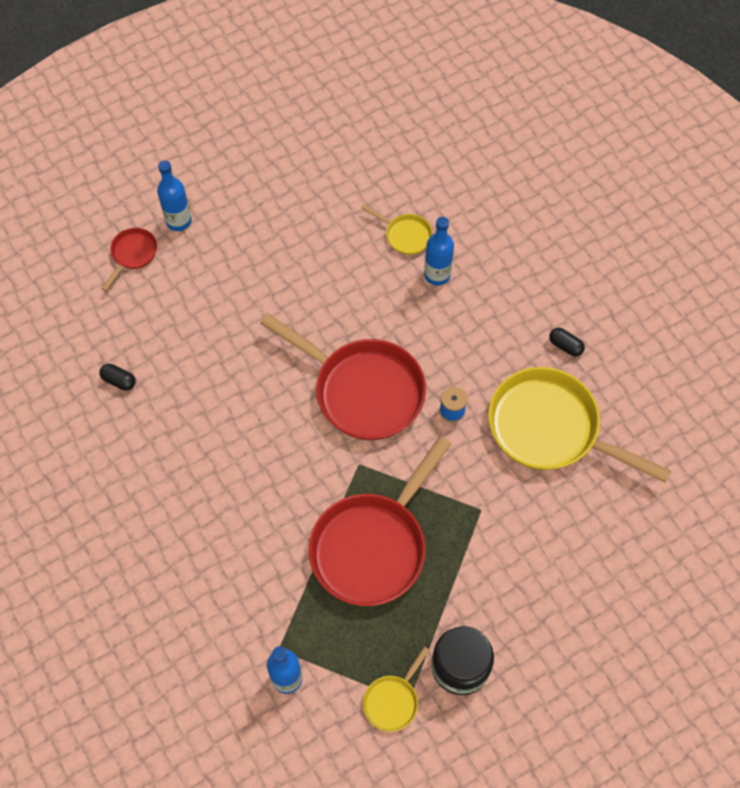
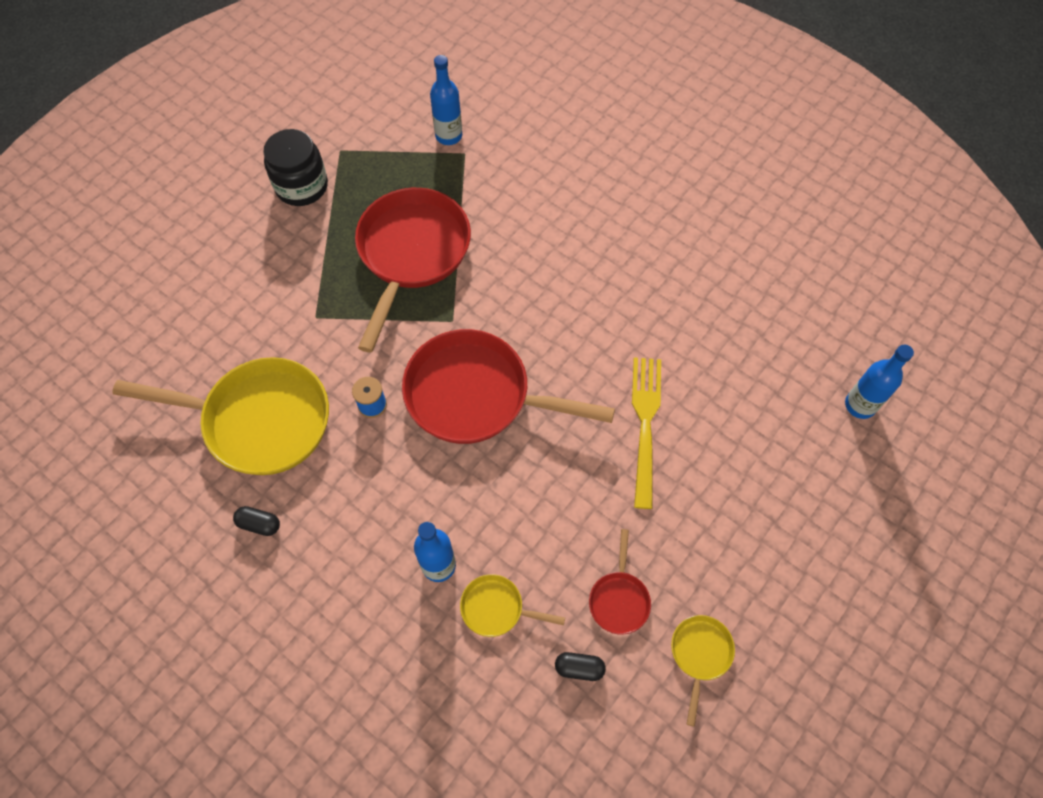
camera: 160 degrees right, 0 degrees up
black capsule [99,364,136,391] -> black capsule moved to [555,652,606,681]
red pan [101,228,157,291] -> red pan moved to [589,529,651,635]
blue bottle [157,160,192,231] -> blue bottle moved to [845,345,914,419]
yellow pan [363,646,430,732] -> yellow pan moved to [671,615,735,727]
none -> yellow fork [632,357,661,509]

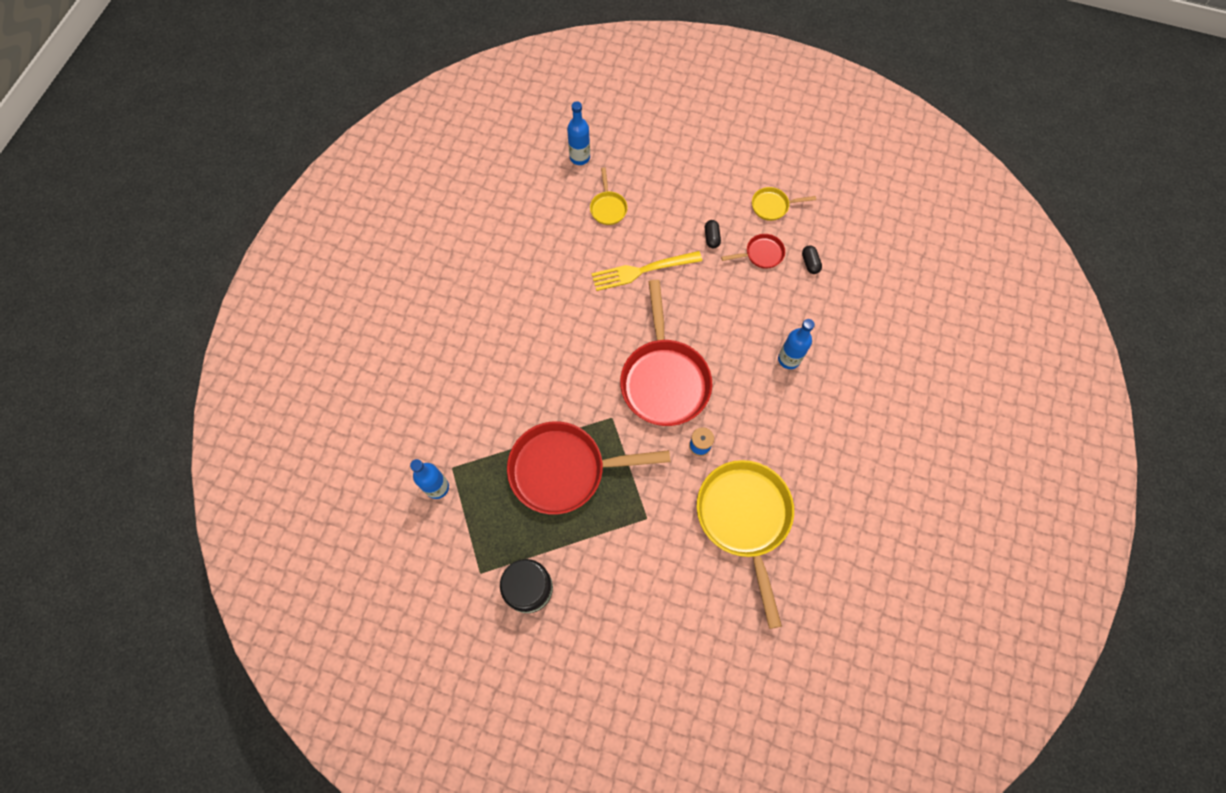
camera: 110 degrees left, 5 degrees up
black capsule [233,506,280,536] -> black capsule moved to [705,220,721,248]
yellow pan [460,574,565,637] -> yellow pan moved to [590,167,627,225]

